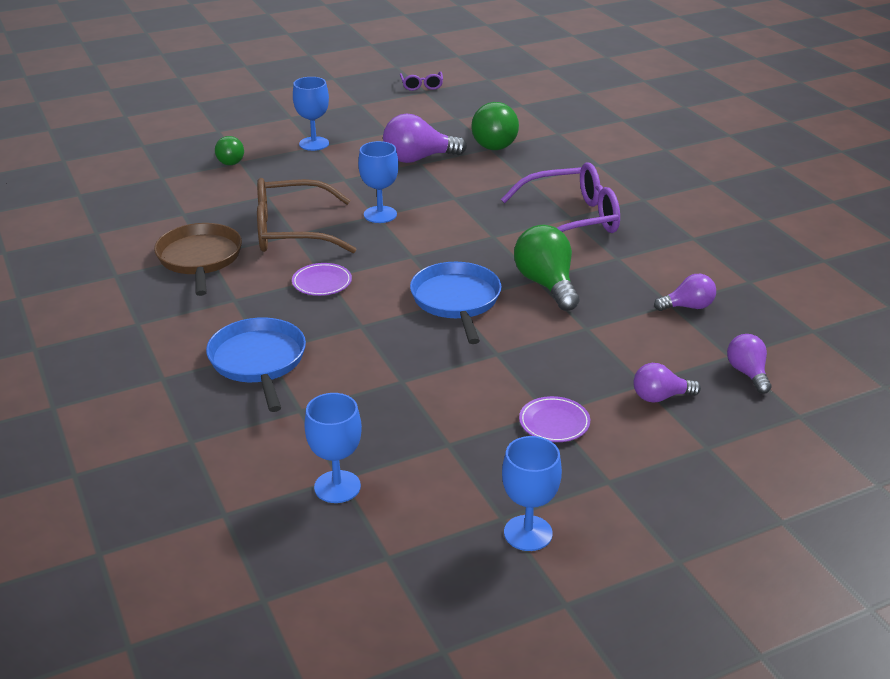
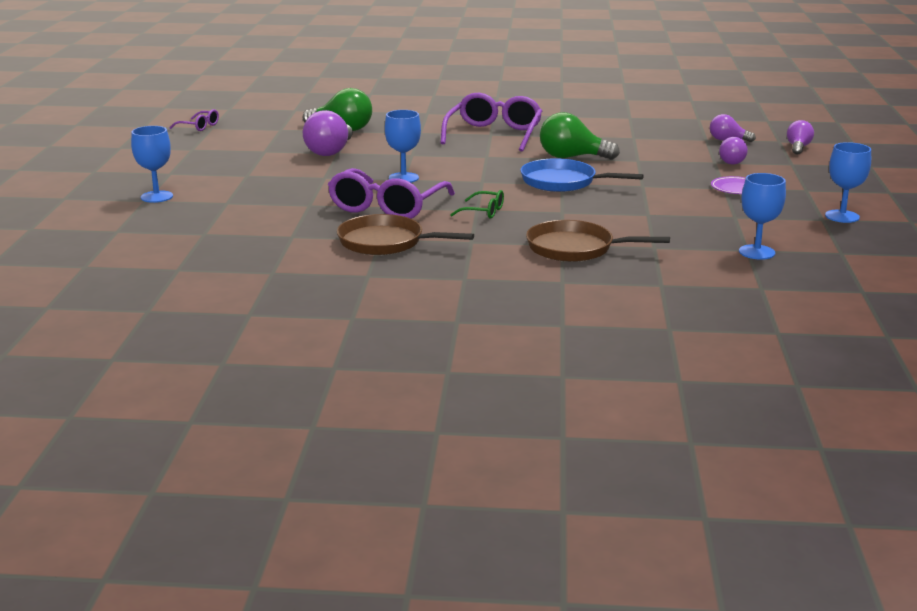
camera: 60 degrees left, 10 degrees down
blue pan [206,317,306,412] -> brown pan [526,220,670,262]
green light bulb [215,136,244,165] -> none
brown glasses [257,178,356,253] -> purple glasses [328,168,455,219]
purple plate [292,263,352,296] -> green glasses [450,190,504,219]
blue goblet [293,77,329,151] -> blue goblet moved to [131,126,173,203]
purple light bulb [654,274,716,311] -> purple light bulb moved to [787,120,814,155]

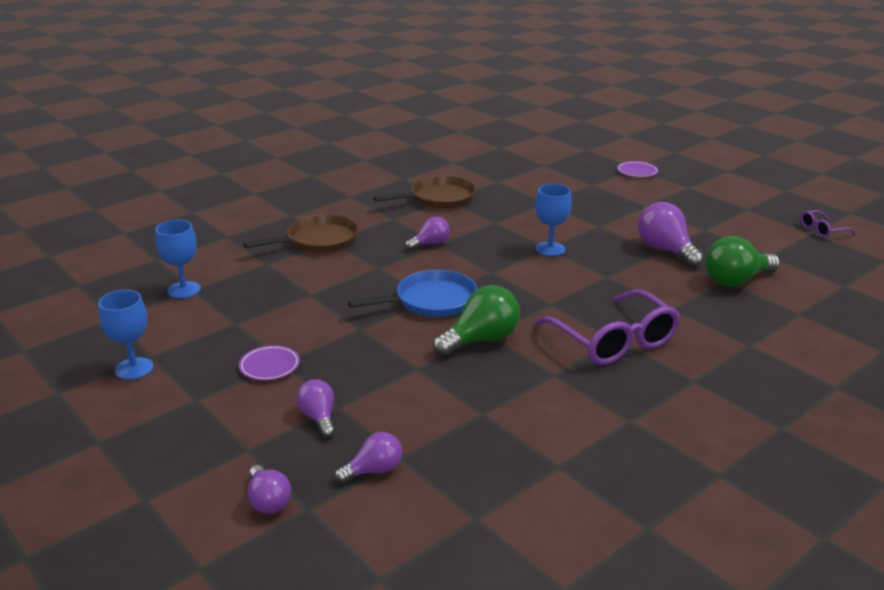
camera: 135 degrees right, 5 degrees up
blue goblet [131,126,173,203] -> purple plate [617,161,659,177]
purple glasses [328,168,455,219] -> none
green glasses [450,190,504,219] -> purple light bulb [405,217,450,250]

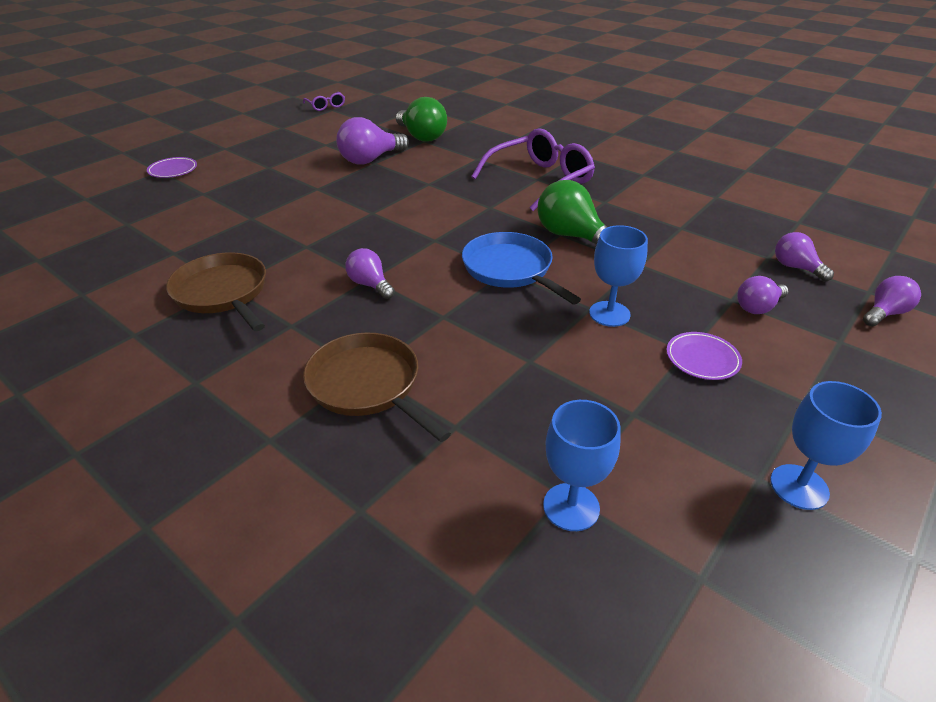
camera: 100 degrees left, 10 degrees up
blue goblet [535,184,572,256] -> blue goblet moved to [589,225,648,327]

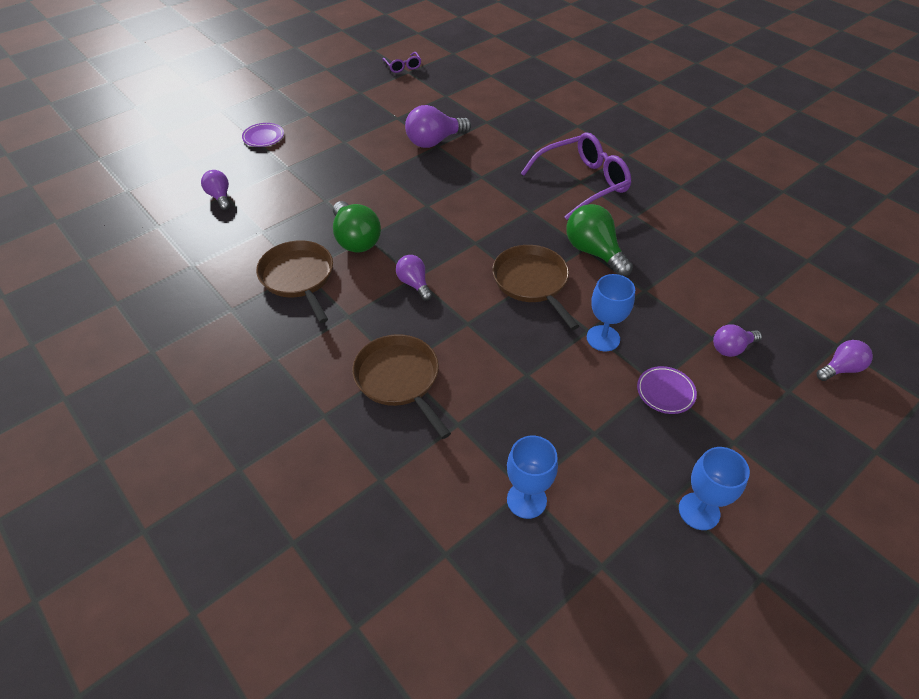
camera: 10 degrees right, 10 degrees up
green light bulb [396,97,447,142] -> green light bulb moved to [333,201,381,252]
blue pan [462,232,581,305] -> brown pan [492,245,579,330]
purple light bulb [775,232,834,281] -> purple light bulb moved to [201,170,230,210]

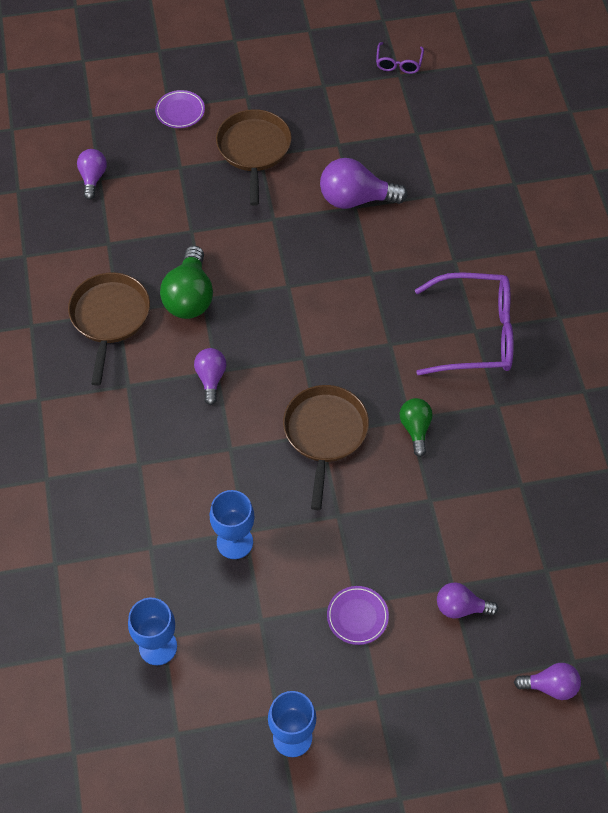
camera: 30 degrees right, 10 degrees up
brown pan [352,334,451,439] -> brown pan moved to [216,109,292,206]
green light bulb [566,204,633,277] -> green light bulb [400,398,433,457], size x0.60
blue goblet [587,274,635,351] -> blue goblet moved to [210,490,255,559]

